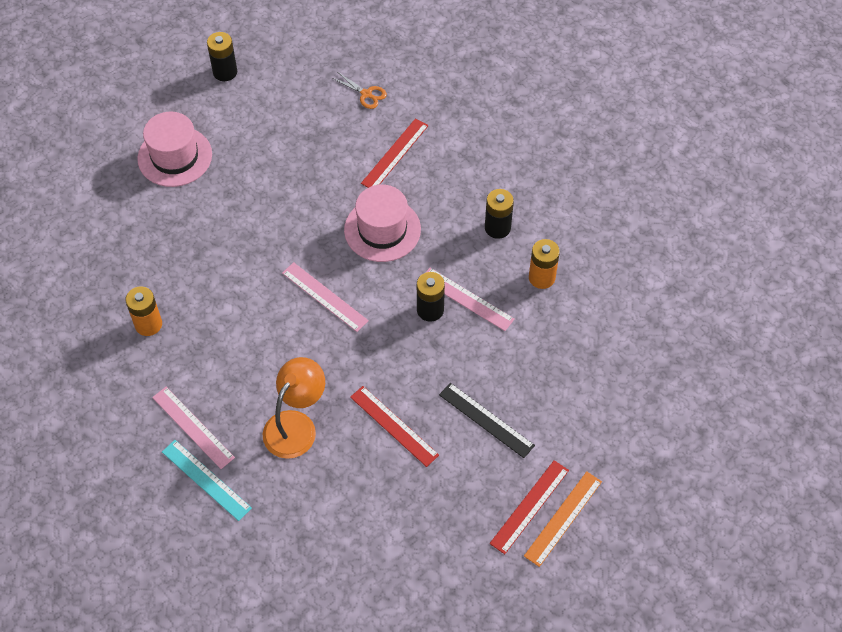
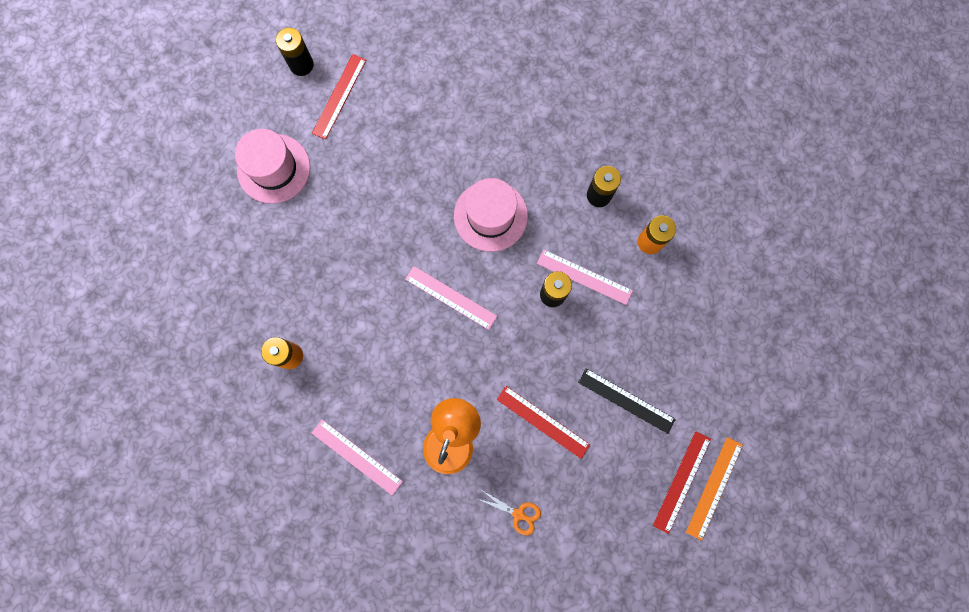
camera: 10 degrees left, 20 degrees up
turquoise ruler [162,440,252,521] -> none
orange scissors [332,72,387,109] -> orange scissors moved to [478,491,541,536]
red ruler [361,118,429,188] -> red ruler moved to [312,54,366,140]

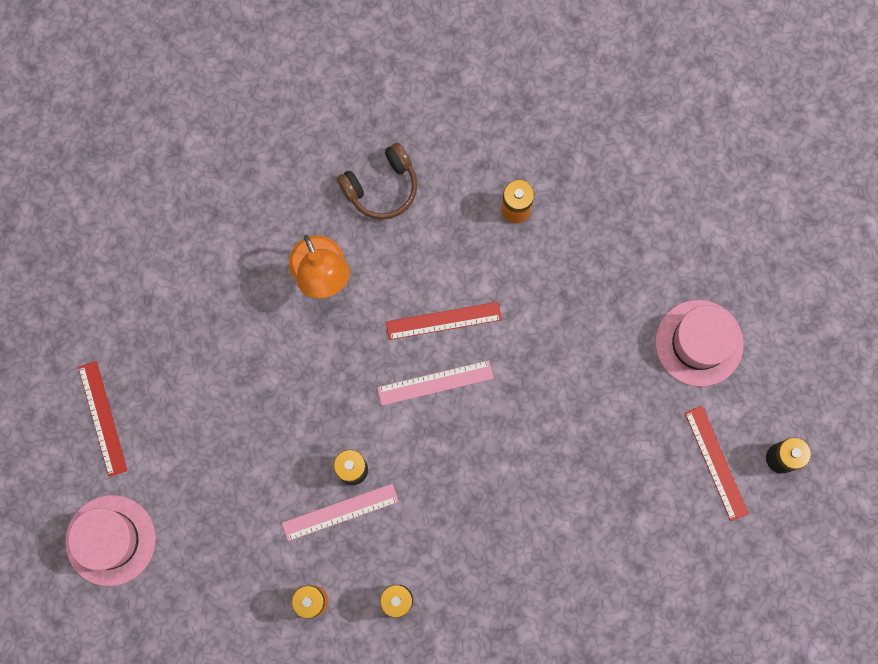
camera: 135 degrees right, 0 degrees up
pink ruler [312,419,403,496] -> brown headphones [337,143,417,220]
pink hat [454,178,528,252] -> pink hat moved to [65,495,156,586]
orange scissors [478,491,541,536] -> none
red ruler [497,386,590,459] -> red ruler moved to [386,302,502,340]
black ruler [578,368,676,434] -> none
orange ruler [686,437,743,541] -> none

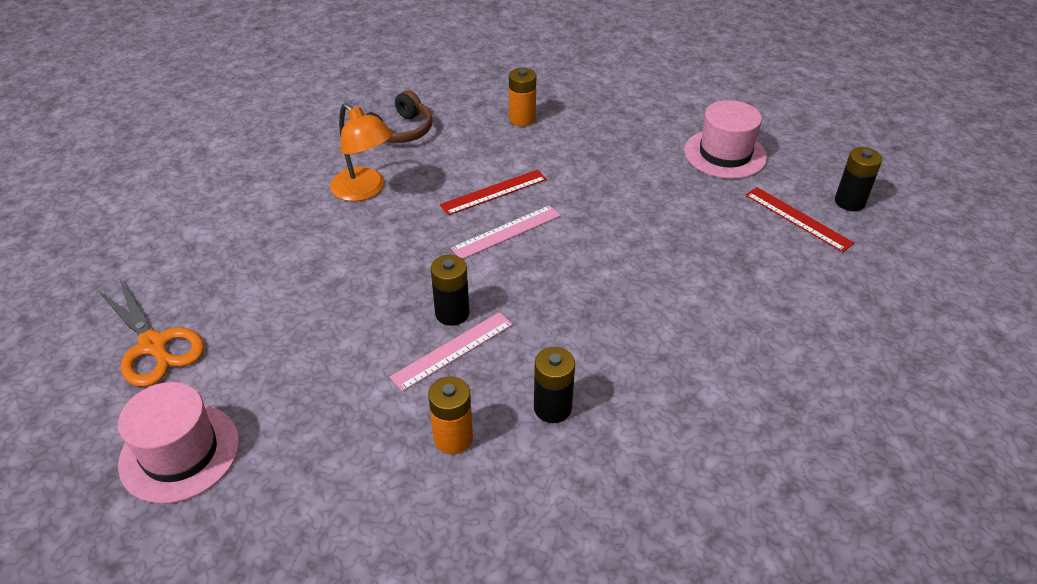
camera: 20 degrees left, 35 degrees down
red ruler [78,361,128,477] -> orange scissors [98,279,204,387]

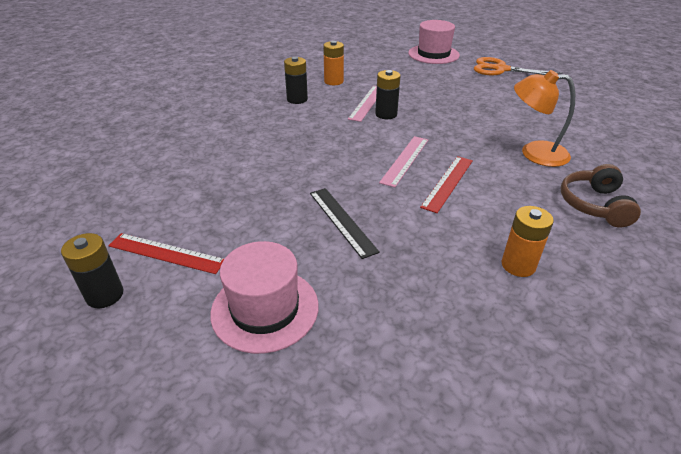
camera: 150 degrees right, 5 degrees down
none -> black ruler [310,188,380,259]

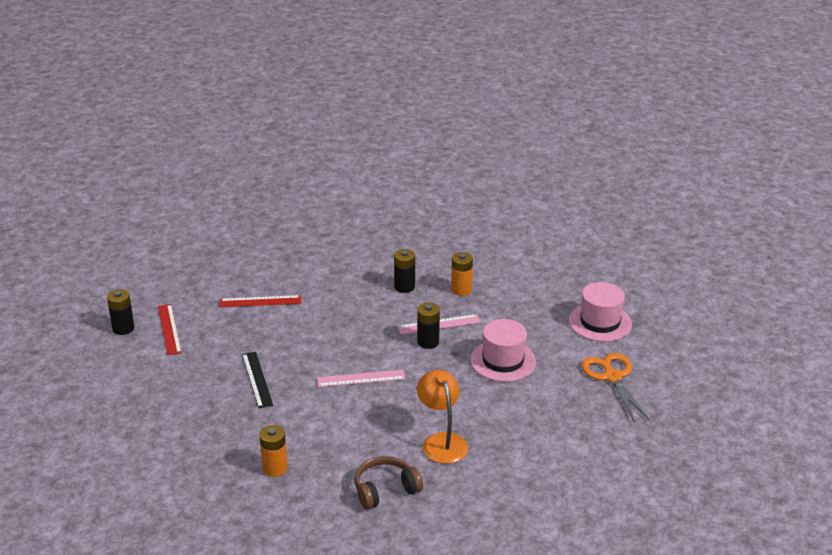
camera: 55 degrees right, 5 degrees down
pink hat [210,241,319,354] -> pink hat moved to [470,319,536,382]
black ruler [310,188,380,259] -> black ruler turned 45 degrees counterclockwise [242,352,273,408]
red ruler [420,156,473,213] -> red ruler moved to [220,295,301,307]

